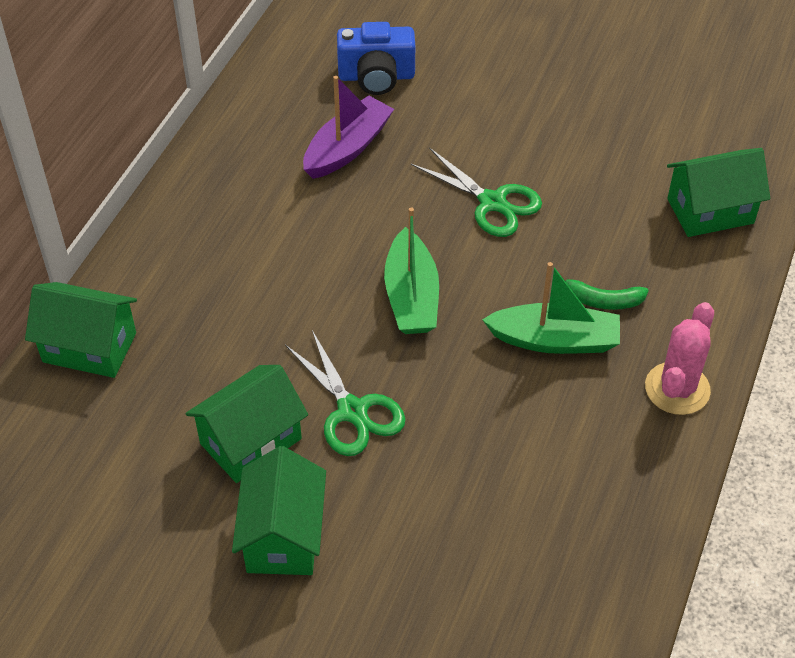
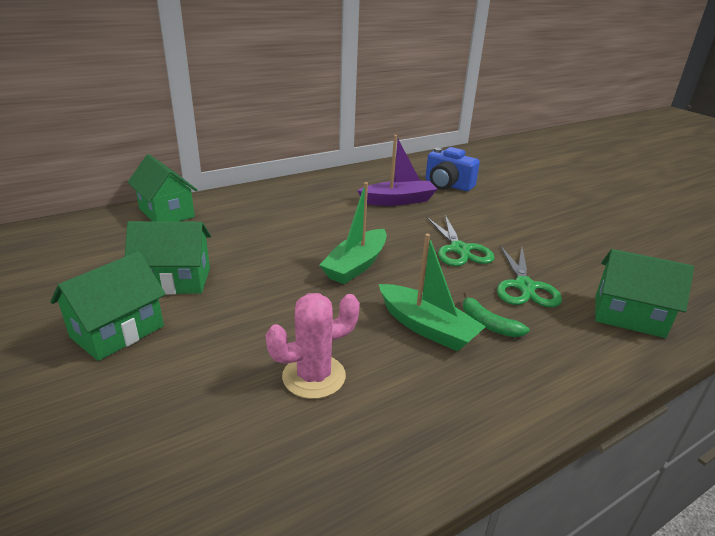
camera: 35 degrees right, 20 degrees down
green scissors [285,330,405,456] -> green scissors moved to [497,245,562,307]
pink cactus [645,302,714,415] -> pink cactus moved to [266,293,360,399]

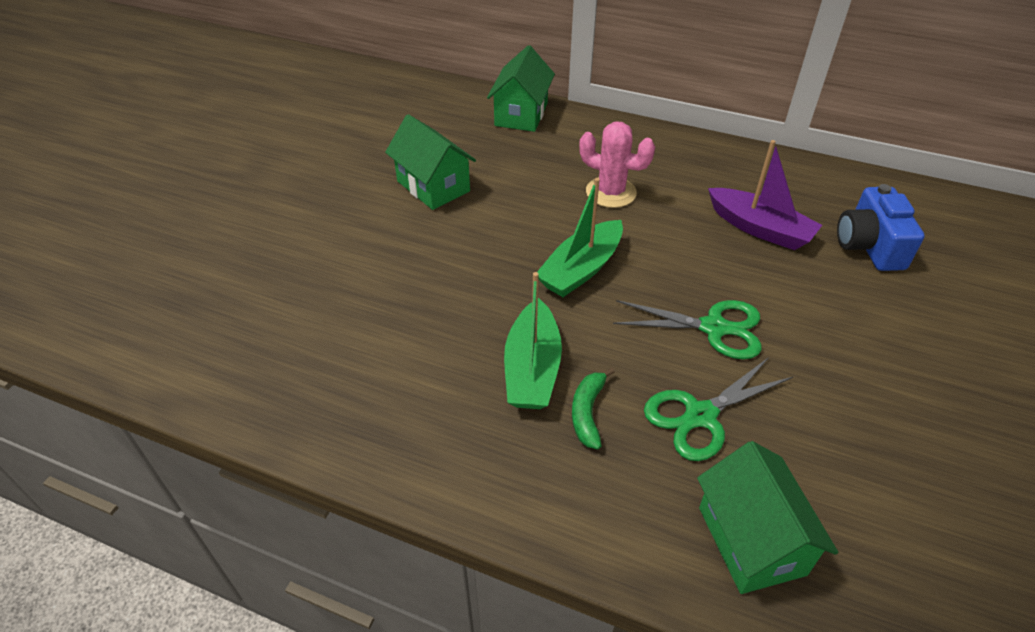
camera: 55 degrees right, 15 degrees up
green house [50,252,166,361] -> none
pink cactus [266,293,360,399] -> pink cactus moved to [579,122,655,208]
green boat [319,182,387,284] -> green boat turned 45 degrees counterclockwise [537,178,623,297]
green scissors [426,215,495,266] -> green scissors turned 120 degrees counterclockwise [613,300,762,359]

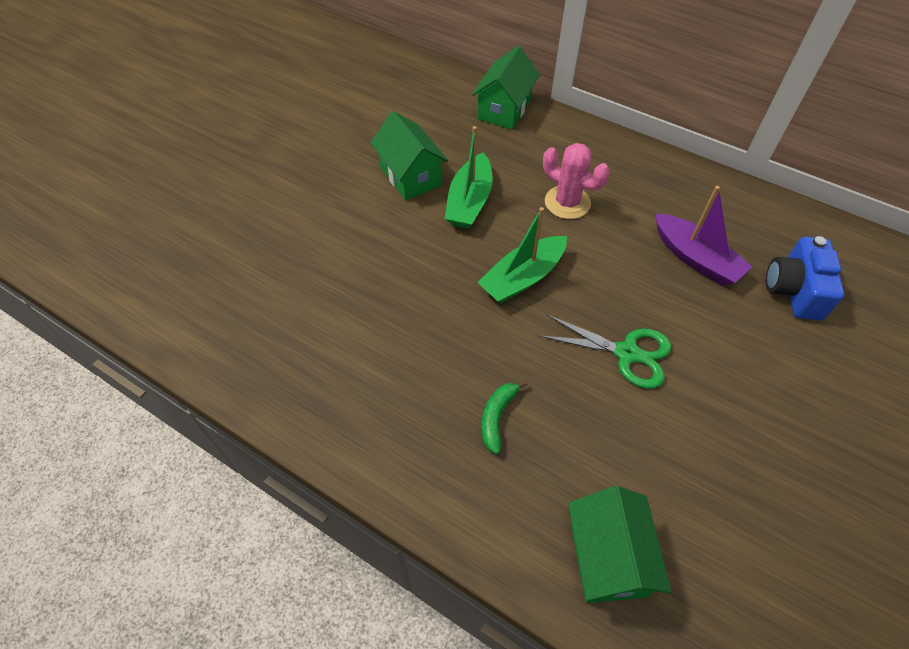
camera: 10 degrees right, 10 degrees up
green boat [504,272,562,409] -> green boat moved to [445,126,492,229]
green scissors [644,357,793,461] -> none

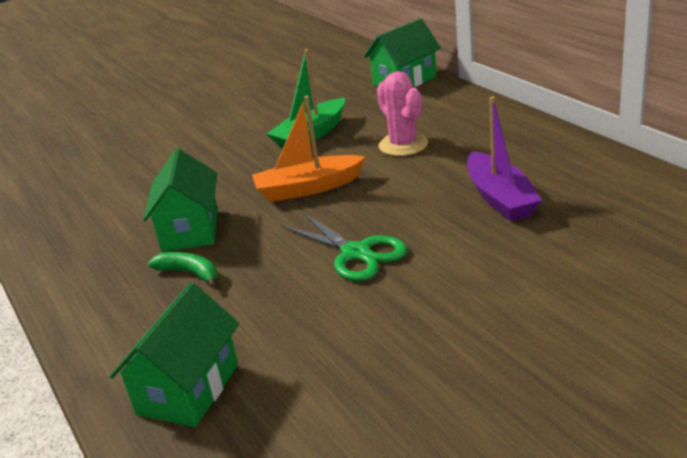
camera: 30 degrees right, 25 degrees down
green house [371,111,448,200] -> green house moved to [143,149,218,252]
green boat [477,207,567,304] -> orange boat [252,96,366,202]
green banana [481,380,528,454] -> green banana turned 75 degrees clockwise [148,252,218,288]
blue camera [766,236,844,321] -> none

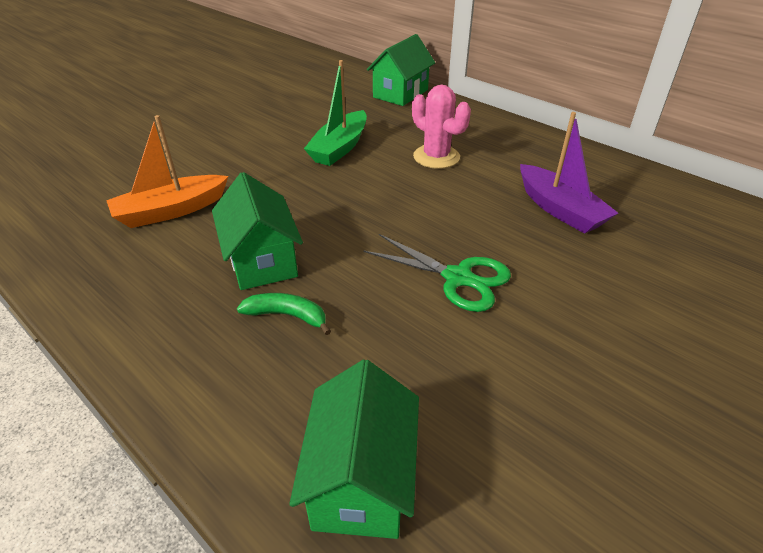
camera: 20 degrees left, 10 degrees up
orange boat [252,96,366,202] -> orange boat moved to [106,115,228,228]

